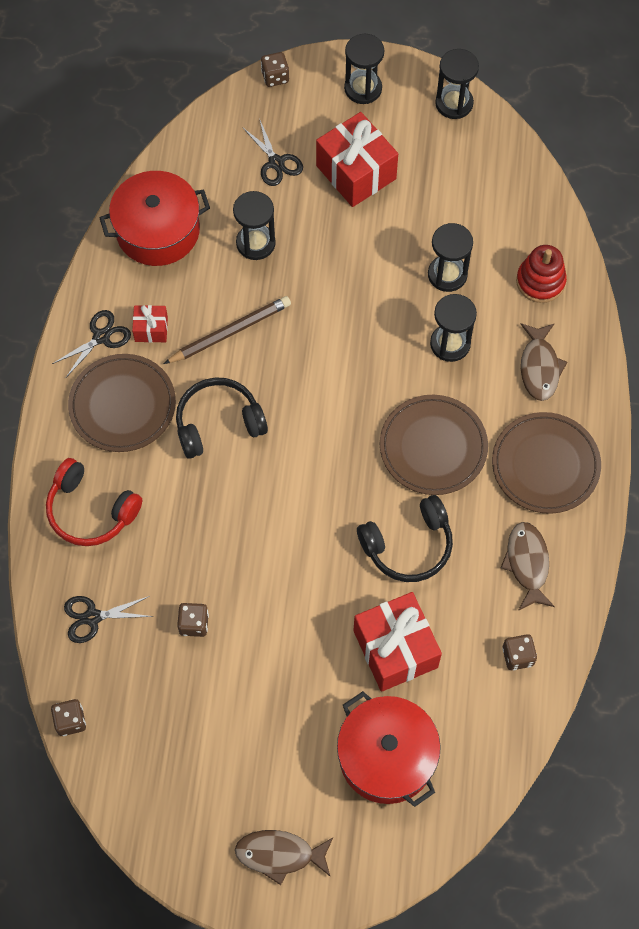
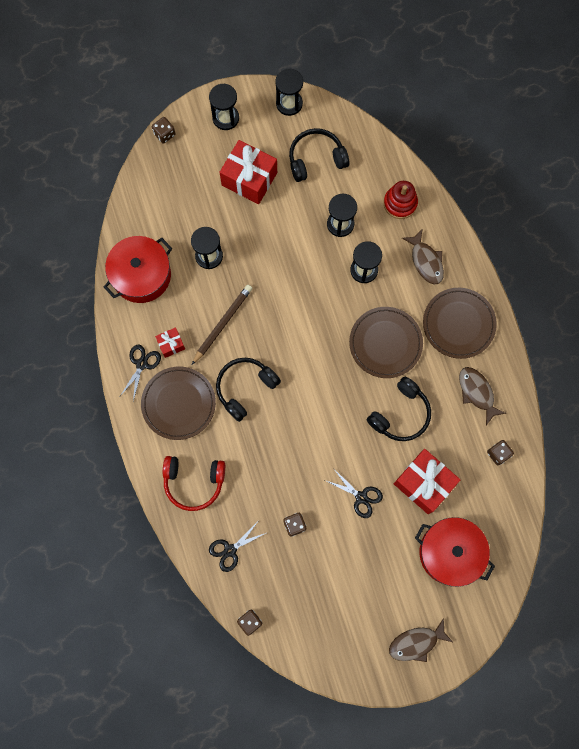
camera: 25 degrees left, 10 degrees up
black scissors [242,118,303,186] -> black scissors moved to [325,468,383,518]
none -> black headphones [289,128,349,182]

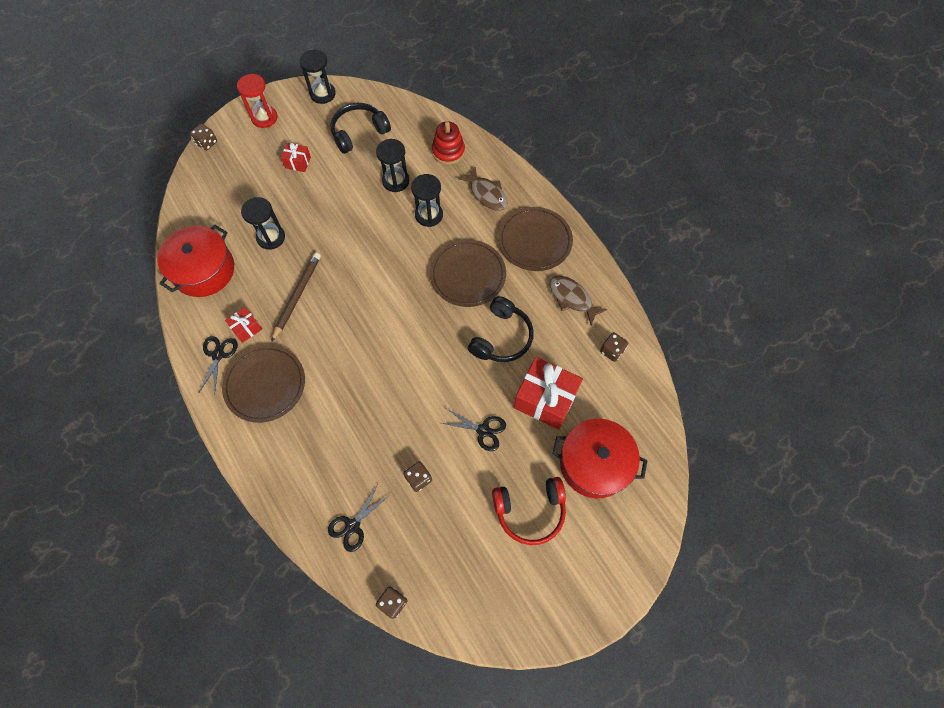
camera: 15 degrees left, 10 degrees down
red headphones [163,456,225,511] -> red headphones moved to [492,477,566,545]
black hourglass [209,84,239,130] -> red hourglass [237,74,277,128]
black headphones [216,358,281,422] -> none
red gift [219,140,277,204] -> red gift [281,143,311,172], size x0.50
brown fish [389,618,453,662] -> none

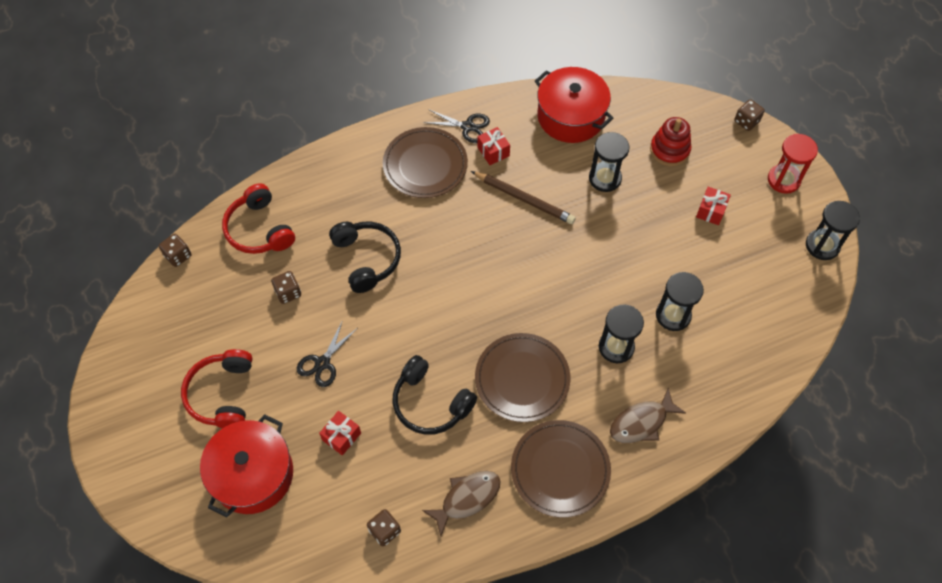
camera: 100 degrees right, 5 degrees down
black scissors [328,484,390,552] -> red headphones [222,183,295,254]
black headphones [330,103,391,154] -> black headphones moved to [329,222,401,293]
red stacking toy [432,121,465,165] -> red stacking toy moved to [650,117,691,166]
red gift [514,357,583,430] -> red gift [319,411,361,456], size x0.50

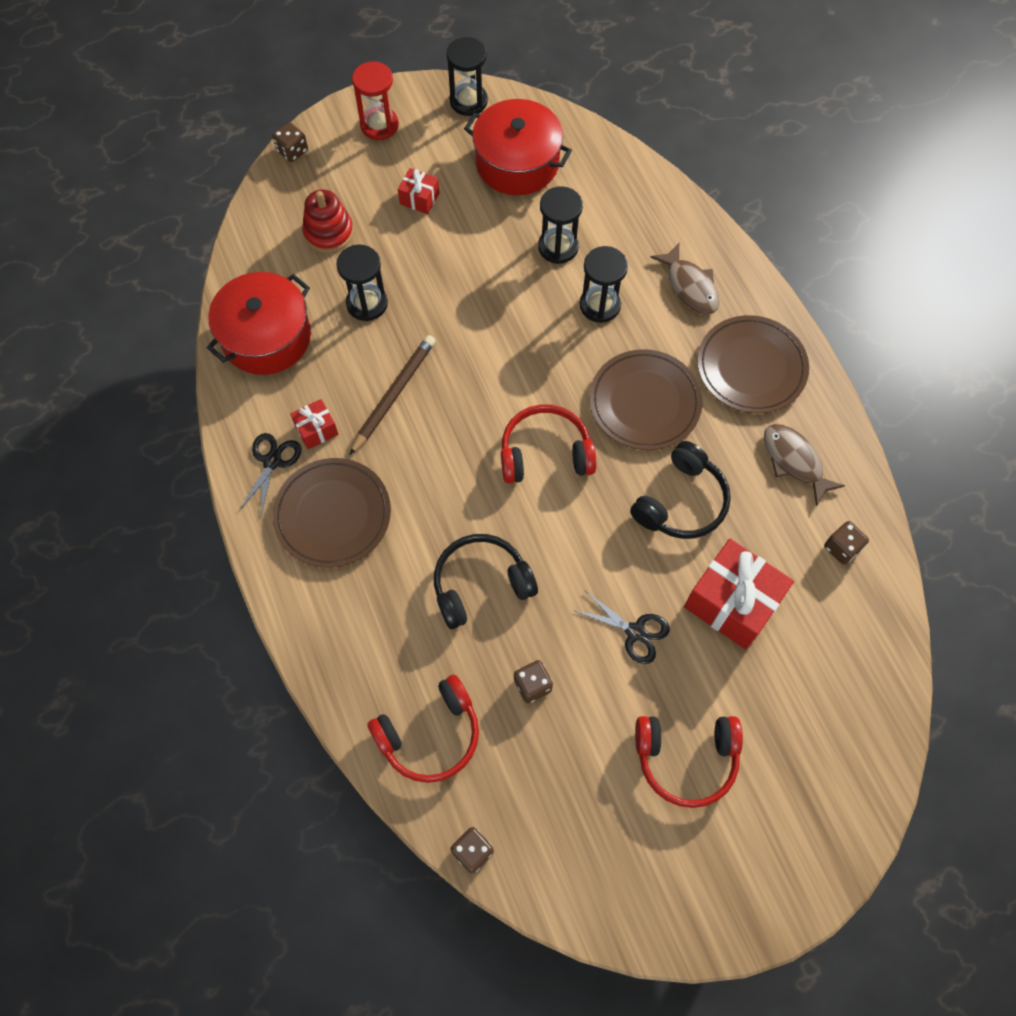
camera: 90 degrees left, 5 degrees up
red pot [200,414,293,517] -> red pot moved to [464,99,572,195]
red gift [319,411,361,456] -> red gift [684,539,794,649], size x2.01
none -> red headphones [501,404,596,483]

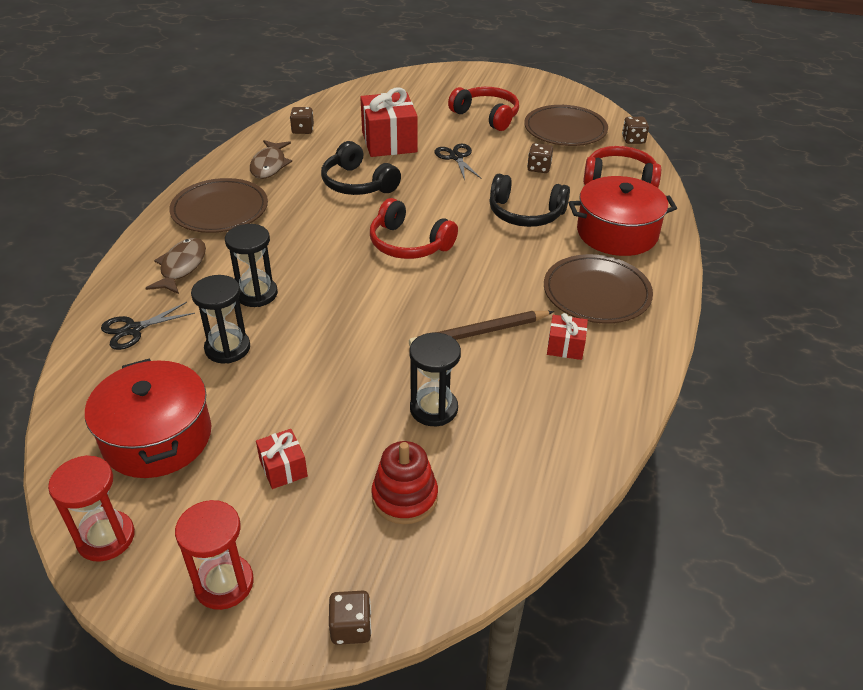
camera: 140 degrees left, 25 degrees down
red pot [207,272,311,375] -> red pot moved to [569,176,677,256]
black scissors [238,433,301,518] -> black scissors moved to [101,302,195,350]
black hourglass [446,37,488,116] -> red hourglass [48,455,135,562]
brown plate [590,349,703,450] -> brown plate moved to [524,105,608,146]
black headphones [630,441,731,539] -> black headphones turned 120 degrees counterclockwise [321,141,401,195]

